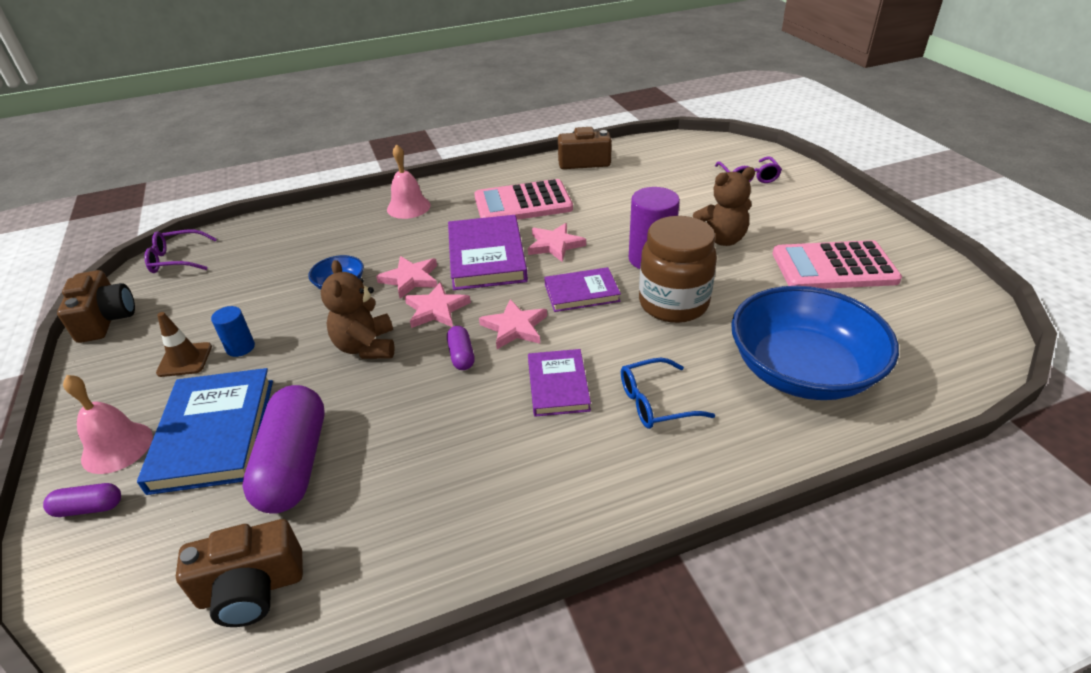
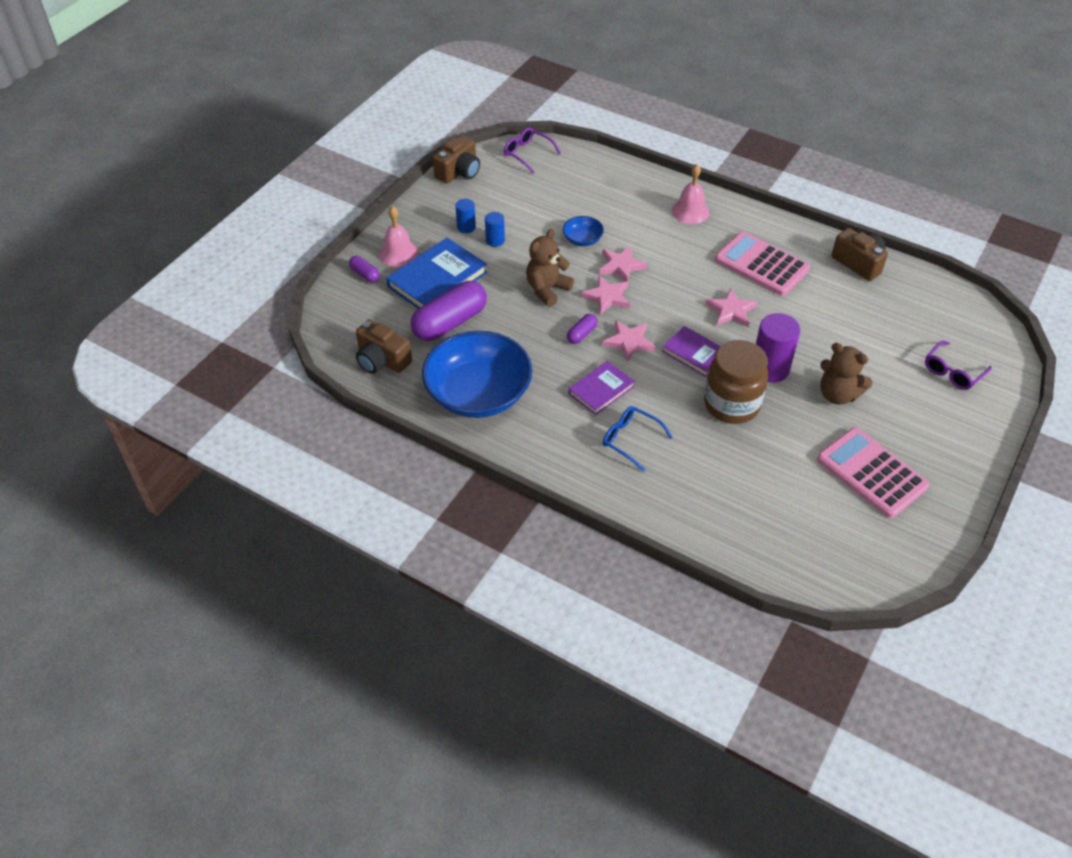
camera: 50 degrees right, 10 degrees up
brown traffic cone [156,312,212,377] -> blue cylinder [455,199,476,233]
purple book [448,215,528,290] -> none
blue bowl [731,286,899,400] -> blue bowl moved to [422,331,533,418]

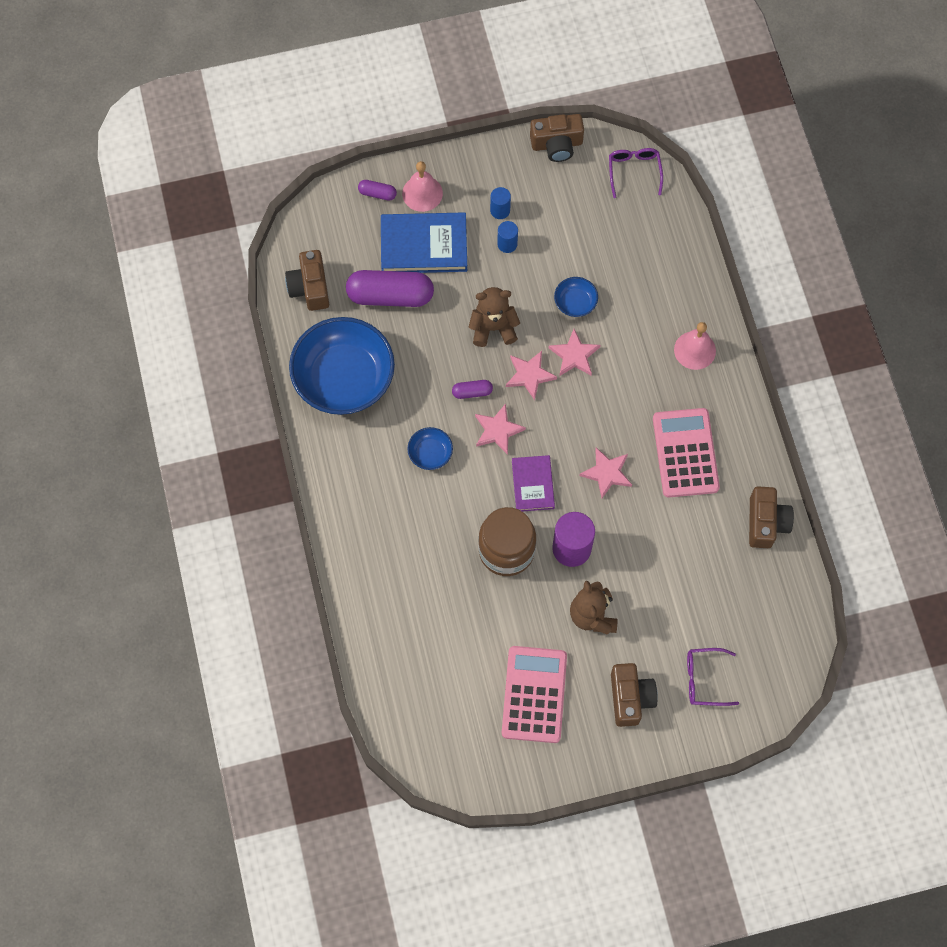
camera: 45 degrees right, 20 degrees up
purple capsule [349,256,380,282] -> purple capsule turned 75 degrees counterclockwise [358,180,397,201]
purple book [568,361,635,415] -> blue bowl [407,427,453,470]
blue glasses [603,406,673,471] -> none
none -> brown camera [611,663,658,727]

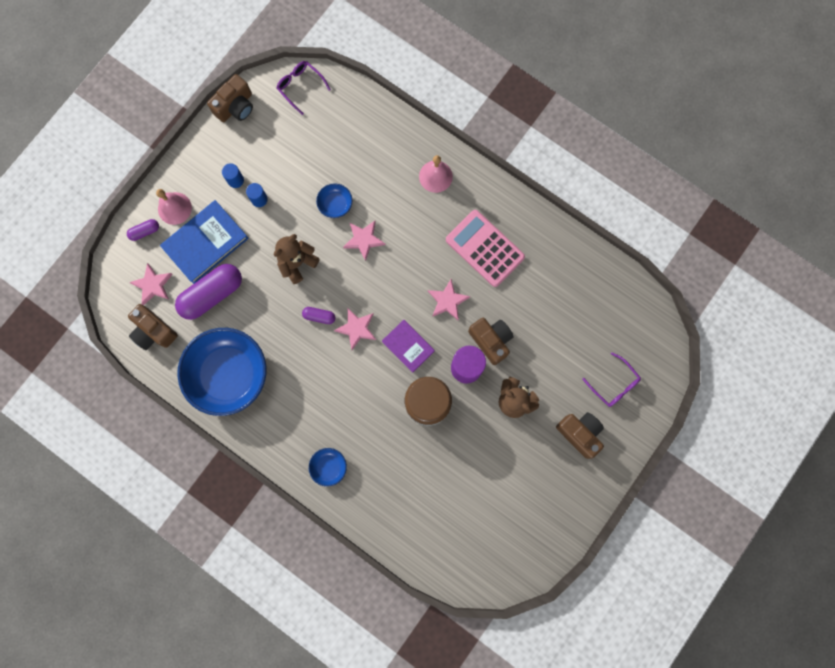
camera: 40 degrees left, 10 degrees up
blue bowl [407,427,453,470] -> blue bowl moved to [309,448,347,487]
purple capsule [452,380,493,399] -> purple capsule turned 60 degrees clockwise [302,307,336,324]
pink calculator [502,646,567,743] -> none
pink star [506,351,557,401] -> pink star moved to [129,263,173,306]
purple glasses [687,648,739,706] -> purple glasses turned 90 degrees counterclockwise [582,352,641,407]
brown camera [749,486,794,548] -> brown camera moved to [468,318,514,365]

